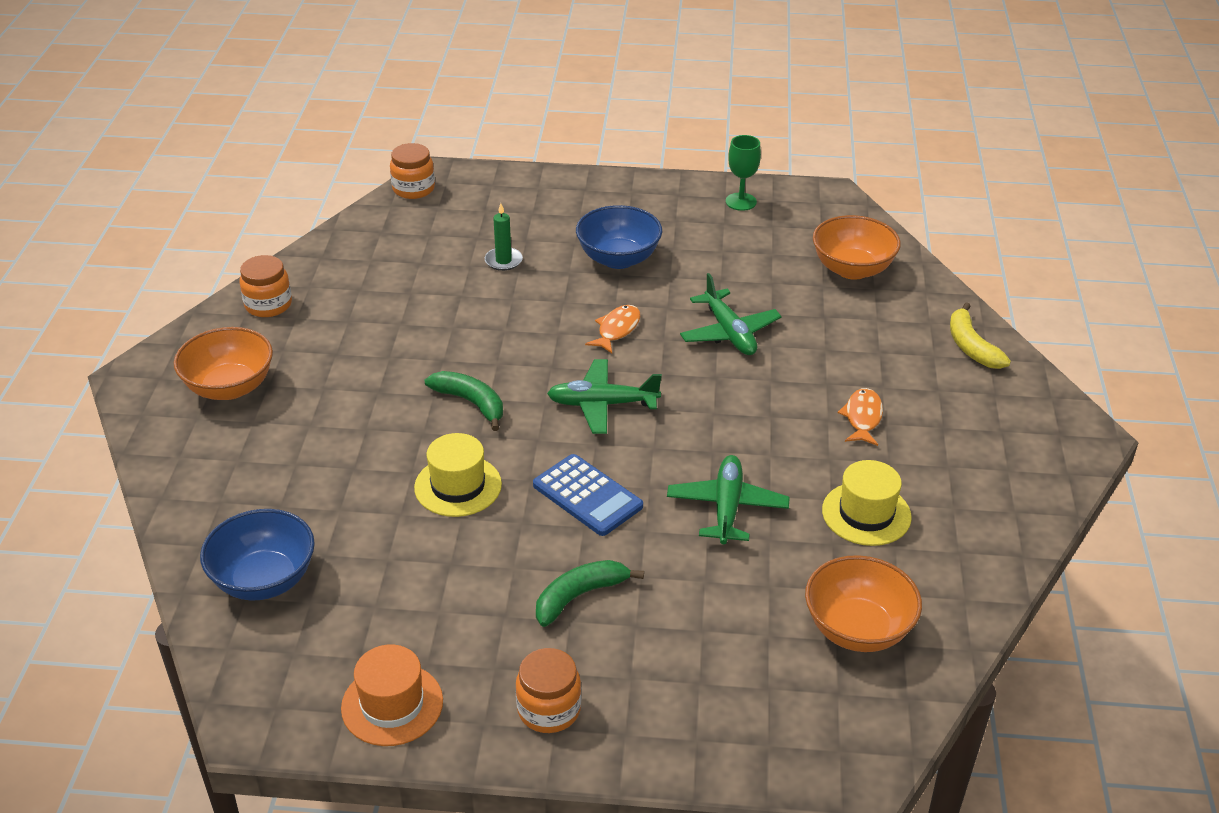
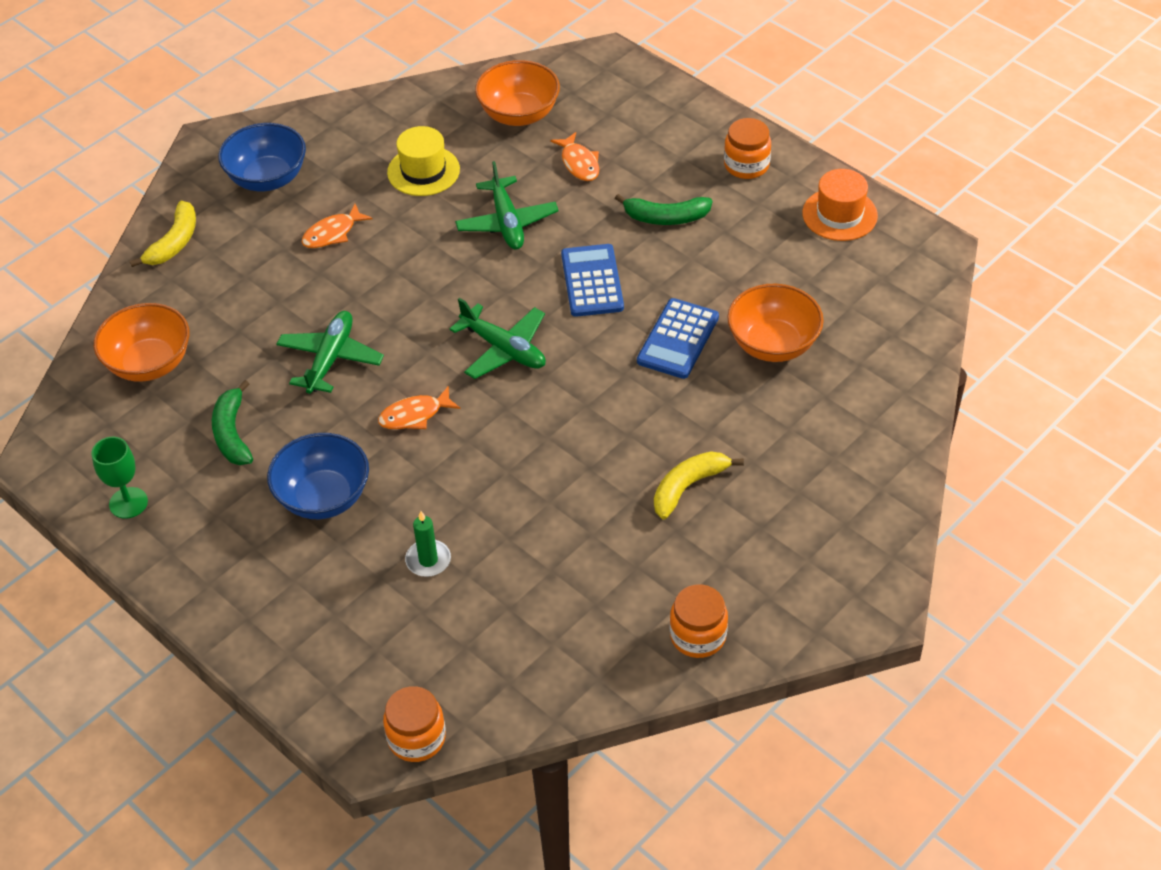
camera: 140 degrees left, 10 degrees up
orange bowl [174,327,273,400] -> orange bowl moved to [727,284,824,362]
blue bowl [200,509,315,600] -> blue bowl moved to [218,123,306,191]
yellow hat [414,433,502,517] -> blue calculator [637,298,719,379]
green banana [425,371,503,431] -> green banana moved to [212,380,253,465]
green plane [667,455,790,544] -> green plane turned 60 degrees counterclockwise [455,161,559,249]
none -> orange fish [550,132,599,181]
none -> yellow banana [654,451,744,520]

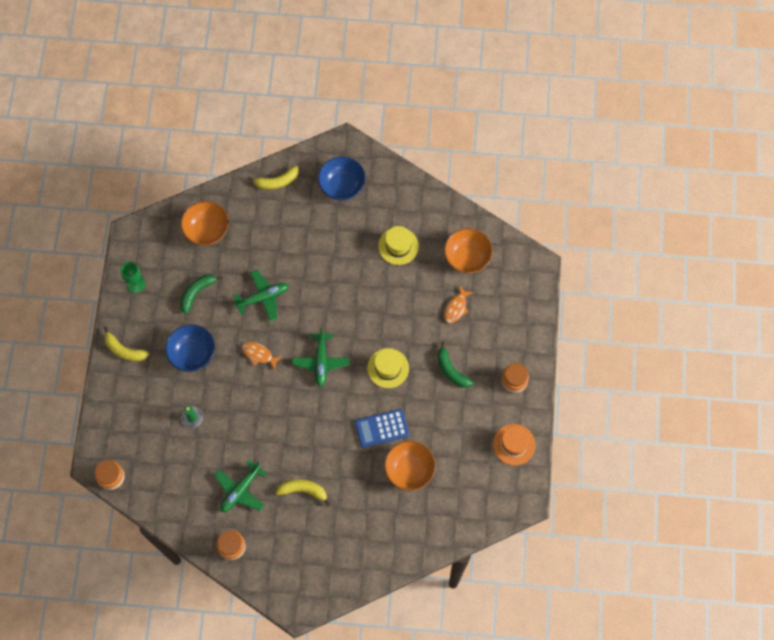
camera: 50 degrees right, 20 degrees up
orange fish [302,204,373,248] -> none
green plane [455,161,559,249] -> green plane moved to [214,460,267,512]
blue calculator [561,244,624,317] -> yellow hat [367,348,409,388]
none -> yellow banana [104,327,149,361]

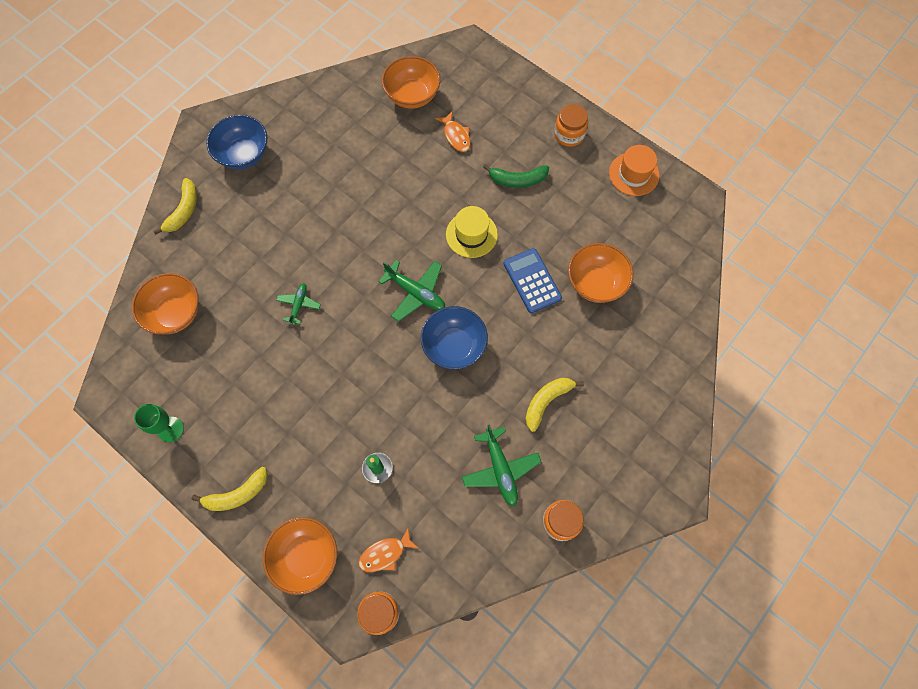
camera: 55 degrees left, 0 degrees up
blue bowl [165,324,215,372] -> blue bowl moved to [421,306,488,370]
green banana [180,275,223,314] -> none
green plane [233,270,289,321] -> green plane [276,283,321,325], size x0.60
orange fish [242,342,283,370] -> orange fish moved to [358,527,418,572]
blue calculator [355,409,409,448] -> blue calculator turned 135 degrees clockwise [504,248,562,313]
yellow hat [378,226,419,265] -> none
none -> orange bowl [263,517,337,595]

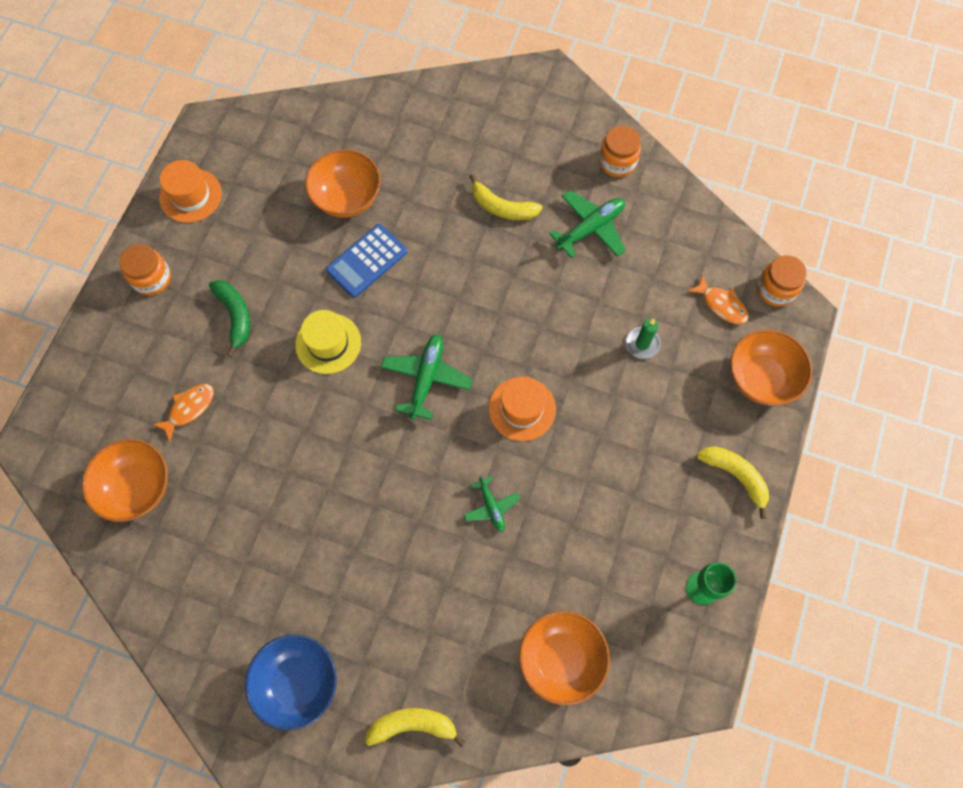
camera: 110 degrees left, 0 degrees up
green plane [276,283,321,325] -> green plane turned 105 degrees counterclockwise [464,475,520,532]
blue bowl [421,306,488,370] -> none
none -> orange hat [488,376,556,441]

